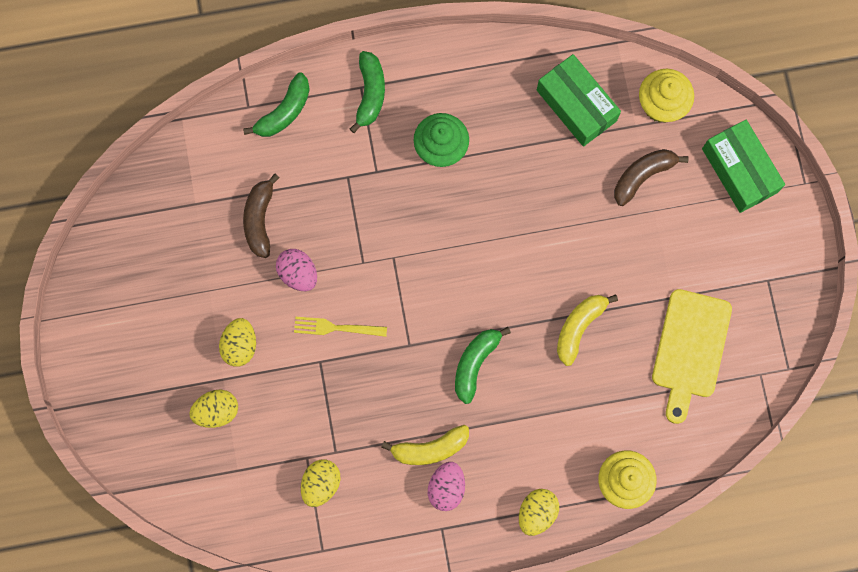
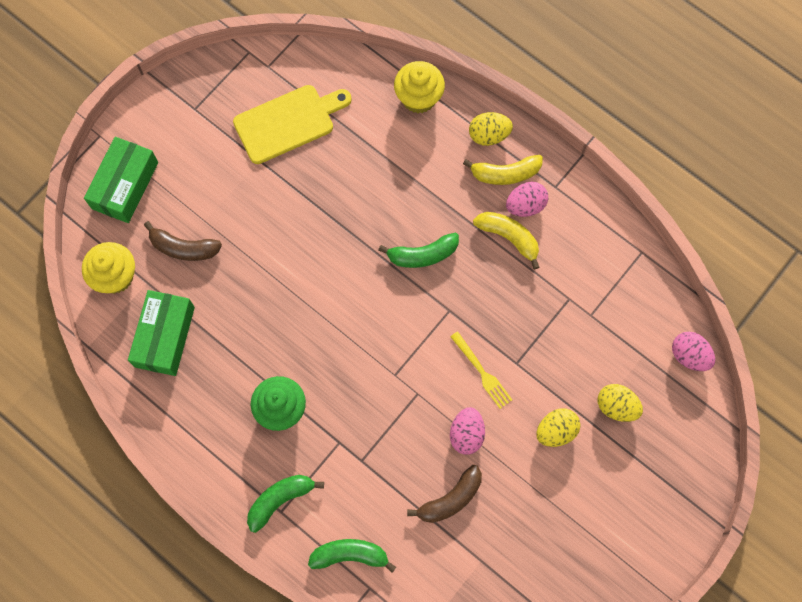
camera: 130 degrees left, 5 degrees down
yellow egg [301,459,340,507] -> none
yellow banana [557,294,618,366] -> yellow banana moved to [463,155,543,185]
none -> pink egg [672,332,715,371]

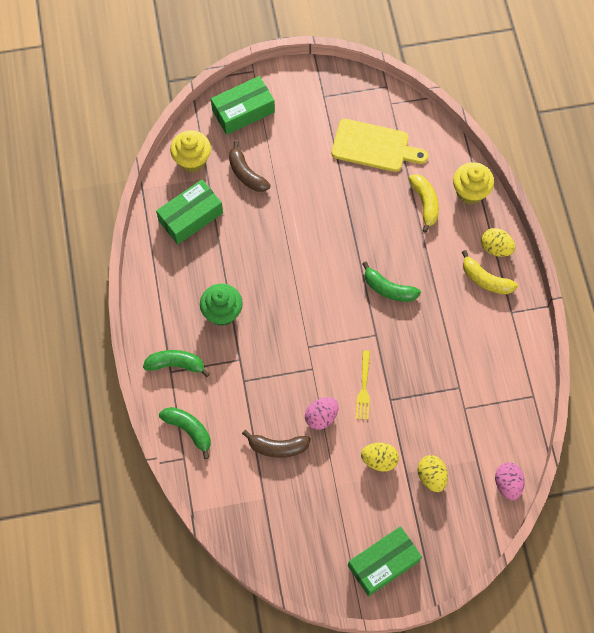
camera: 40 degrees right, 5 degrees down
yellow banana [473,212,539,269] -> yellow banana moved to [408,174,439,233]
pink egg [506,182,548,217] -> none
none -> green box [348,526,422,596]

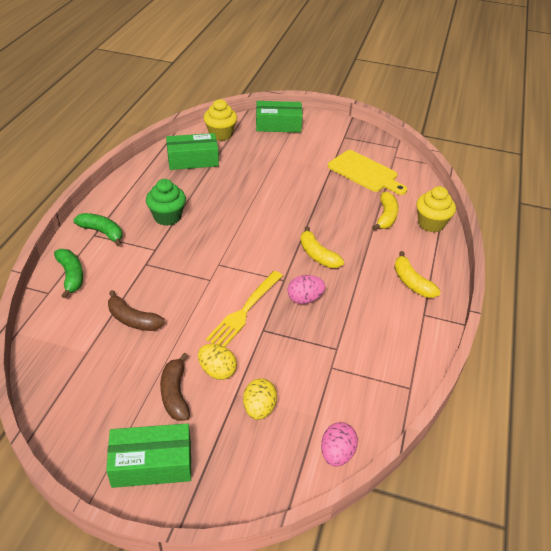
camera: 25 degrees right, 25 degrees down
brown banana [229,141,271,192] -> brown banana moved to [160,353,190,421]
pink egg [305,397,339,430] -> pink egg moved to [288,275,325,304]
yellow fork [356,351,370,420] -> yellow fork [206,271,283,347], size x1.54
green banana [362,261,421,302] -> yellow banana [300,226,344,268]
yellow egg [481,228,516,257] -> none

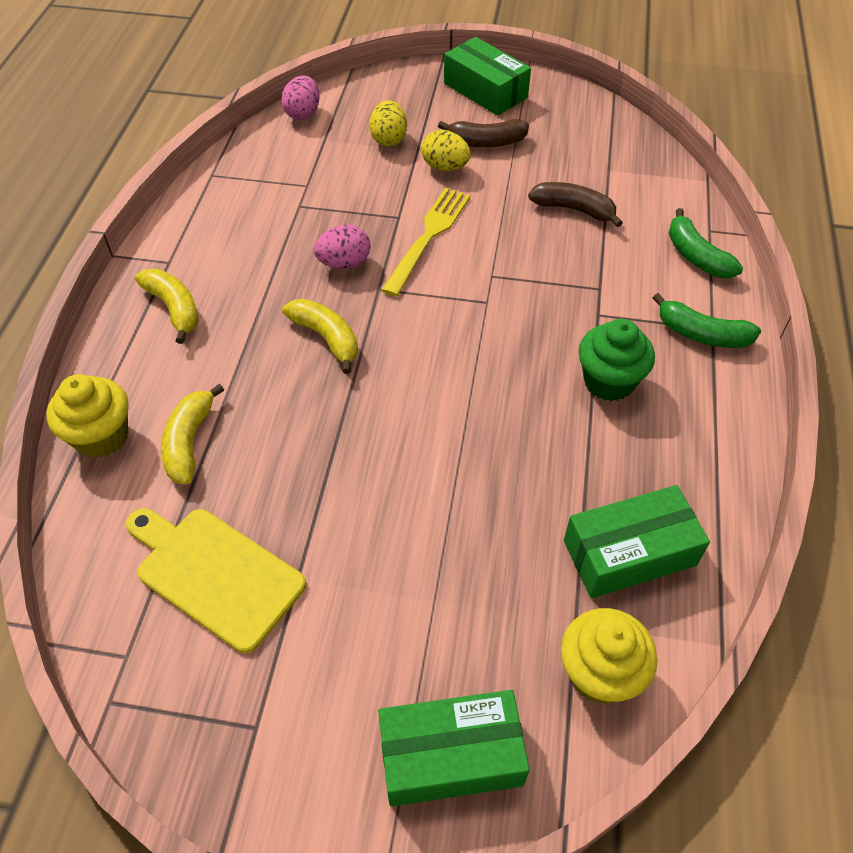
camera: 175 degrees right, 10 degrees up
green box [106,423,191,488] -> green box turned 60 degrees clockwise [444,37,531,116]
brown banana [160,353,190,421] -> brown banana turned 105 degrees clockwise [438,119,529,147]

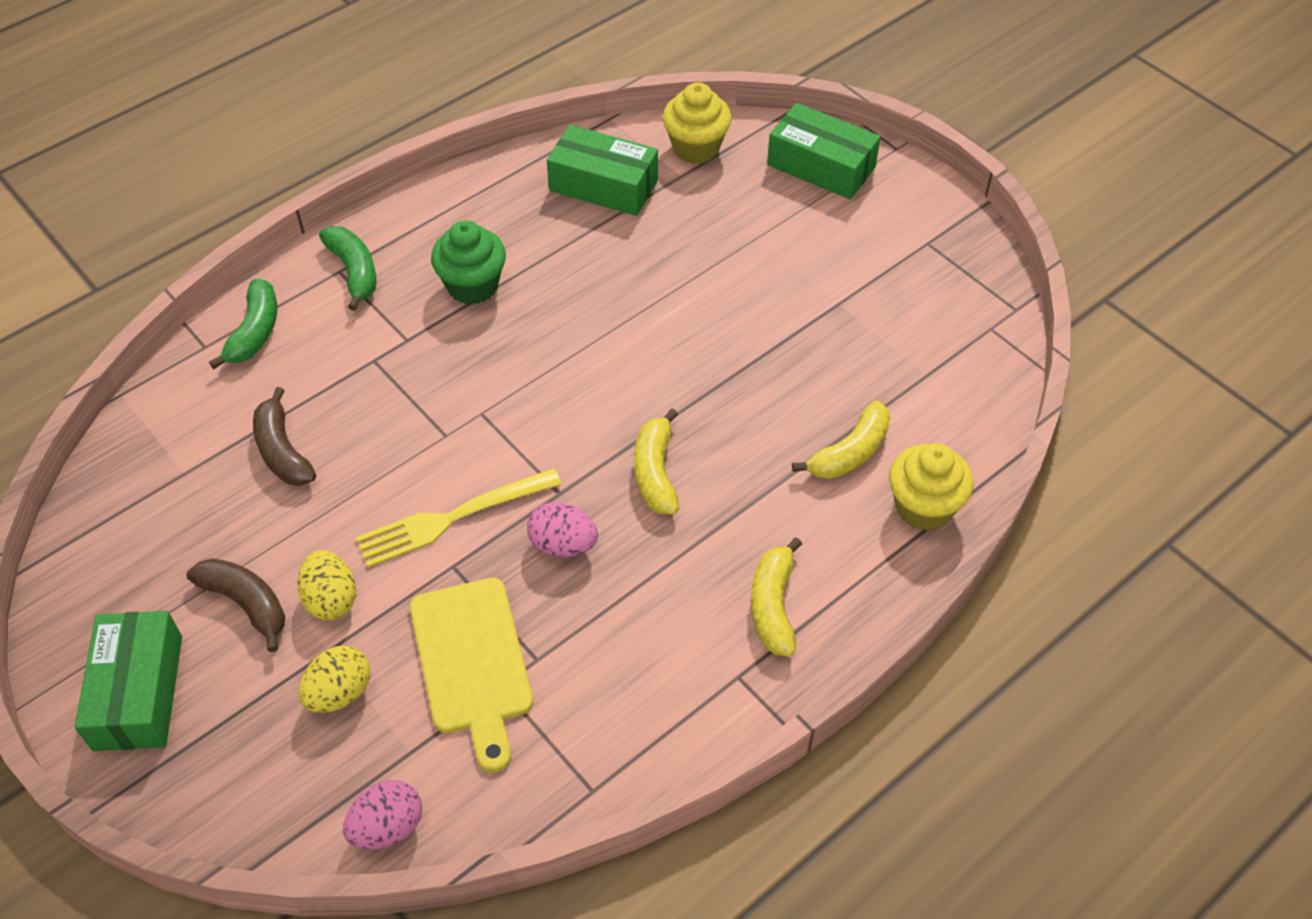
camera: 140 degrees left, 0 degrees up
yellow cutting board [126,508,306,653] -> yellow cutting board moved to [410,578,533,772]

